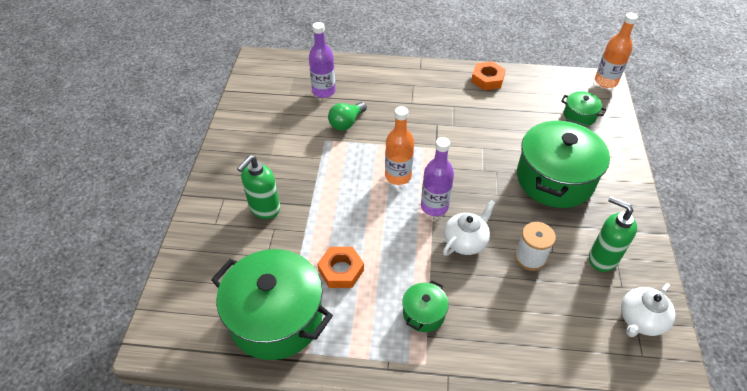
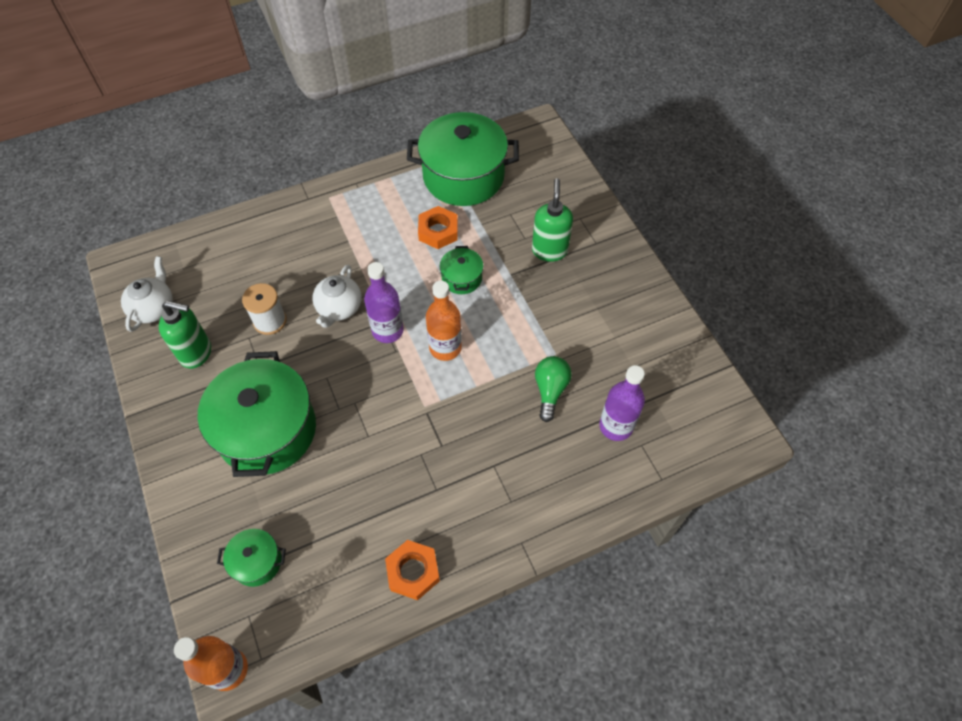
camera: 150 degrees right, 10 degrees up
green pot [402,280,449,332] -> green pot moved to [440,246,484,294]

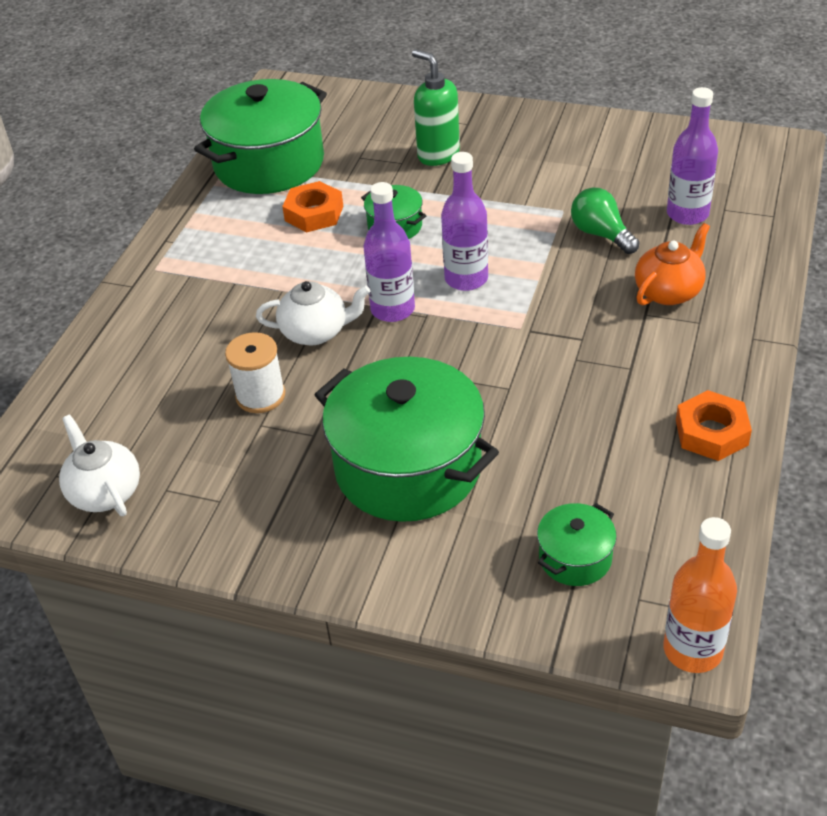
camera: 45 degrees left, 15 degrees down
green soap dispenser [159,301,211,369] -> none
white teapot [312,265,362,328] -> white teapot turned 60 degrees counterclockwise [256,281,370,345]
orange bottle [426,281,462,361] -> purple bottle [441,152,488,291]
none -> orange teapot [635,223,710,306]

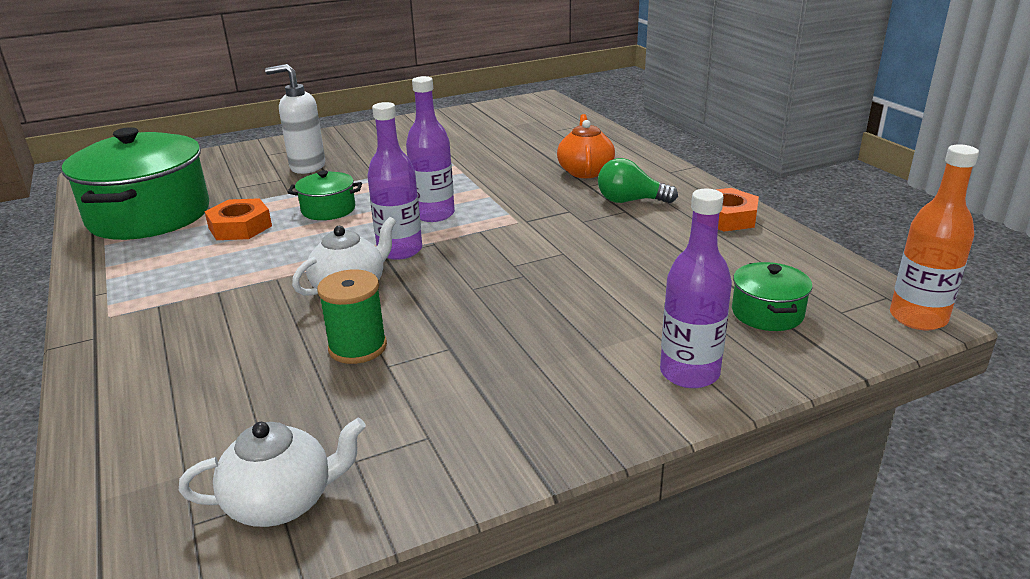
camera: 45 degrees left, 15 degrees down
white teapot [59,414,140,516] -> white teapot turned 150 degrees clockwise [179,417,366,527]
white spool [225,332,285,413] -> green spool [317,269,387,364]
green pot [315,357,499,522] -> none
green soap dispenser [412,49,460,166] -> white soap dispenser [265,64,325,174]
green light bulb [571,187,640,254] -> green light bulb moved to [598,158,678,203]
purple bottle [667,87,718,225] -> purple bottle moved to [660,189,732,388]

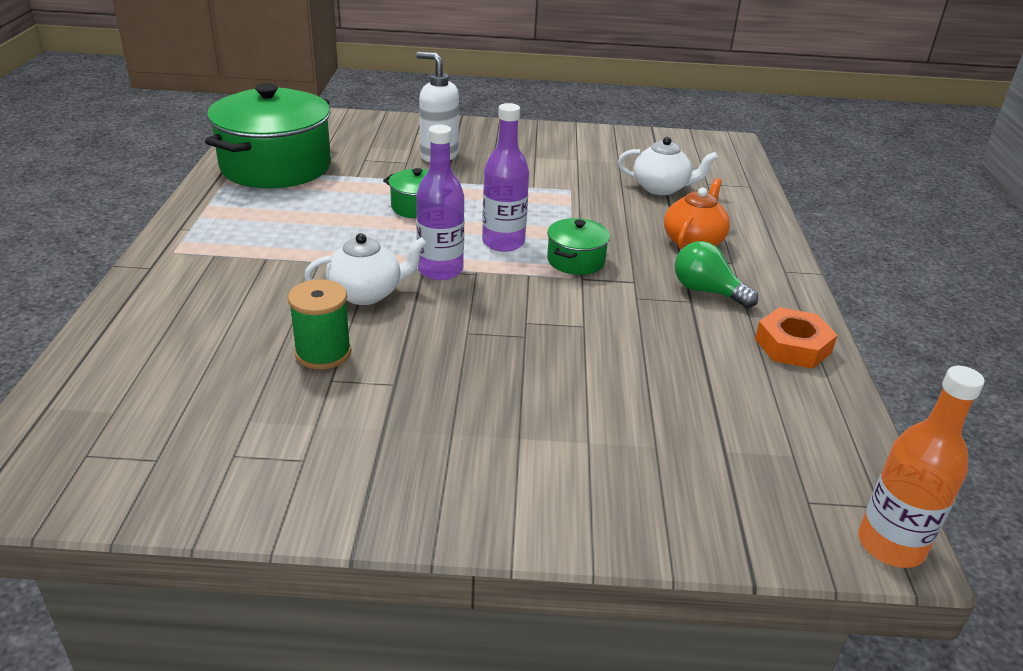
camera: 25 degrees right, 5 degrees up
white teapot [179,417,366,527] -> white teapot moved to [618,137,718,195]
orange nut [205,198,272,240] -> none
purple bottle [660,189,732,388] -> none
green pot [732,262,812,331] -> green pot moved to [547,218,610,275]

